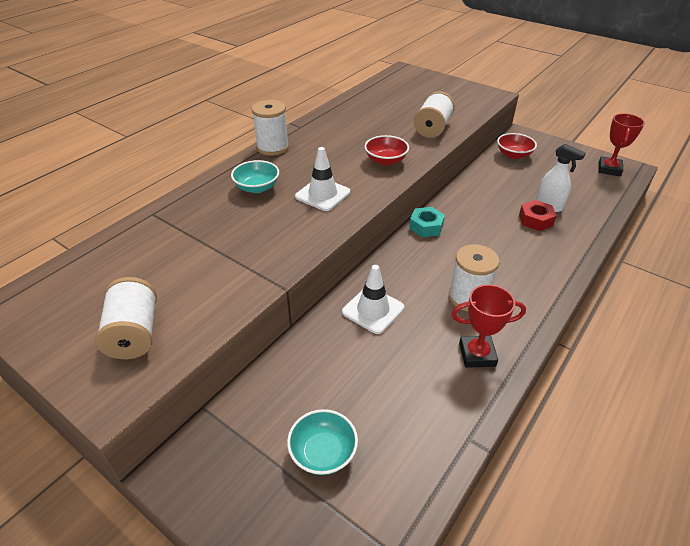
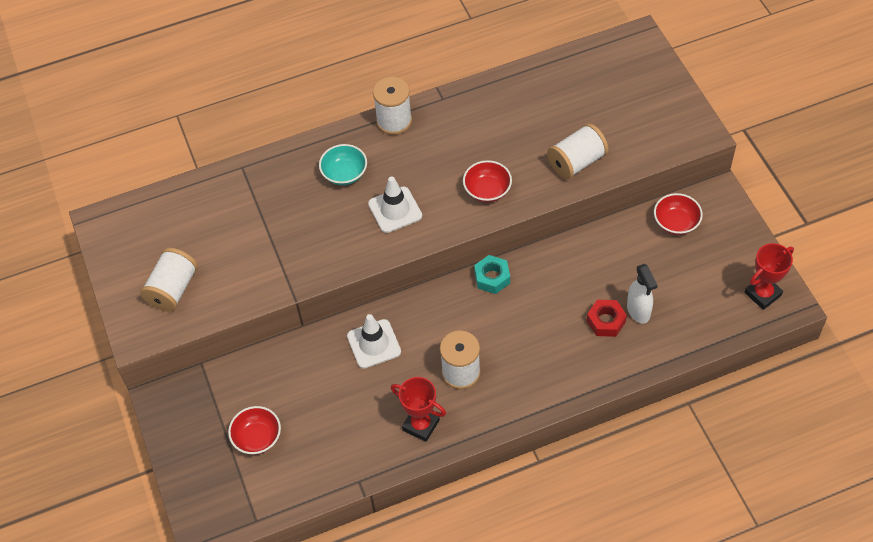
camera: 35 degrees right, 15 degrees up
turquoise bowl [287,409,358,475] -> red bowl [228,406,281,454]

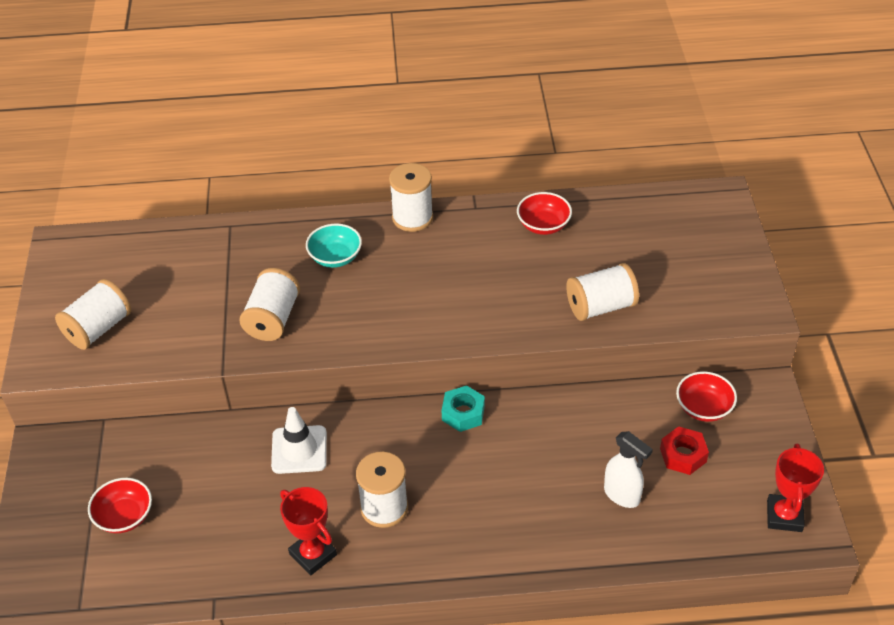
camera: 15 degrees right, 10 degrees down
white traffic cone [368,176,422,233] -> none
red bowl [463,160,512,202] -> red bowl moved to [517,192,572,235]
red nut [587,300,627,337] -> red nut moved to [660,426,709,475]
white spray bottle [627,264,658,323] -> white spray bottle turned 45 degrees counterclockwise [604,431,653,508]
red trophy [744,243,794,310] -> red trophy turned 60 degrees counterclockwise [767,443,824,532]
none -> white spool [239,268,300,341]

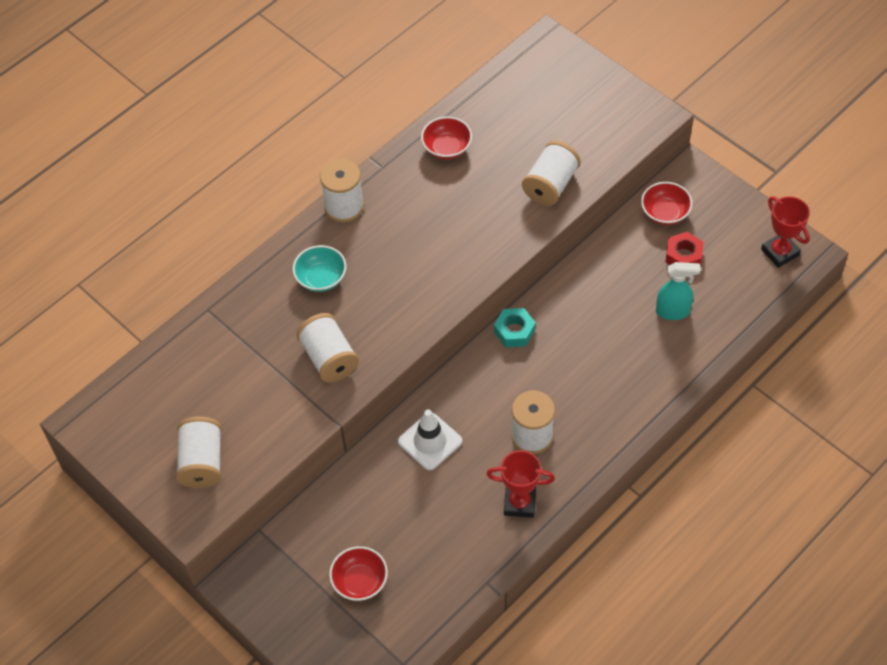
camera: 40 degrees left, 10 degrees up
white spray bottle [604,431,653,508] -> turquoise spray bottle [656,262,701,320]

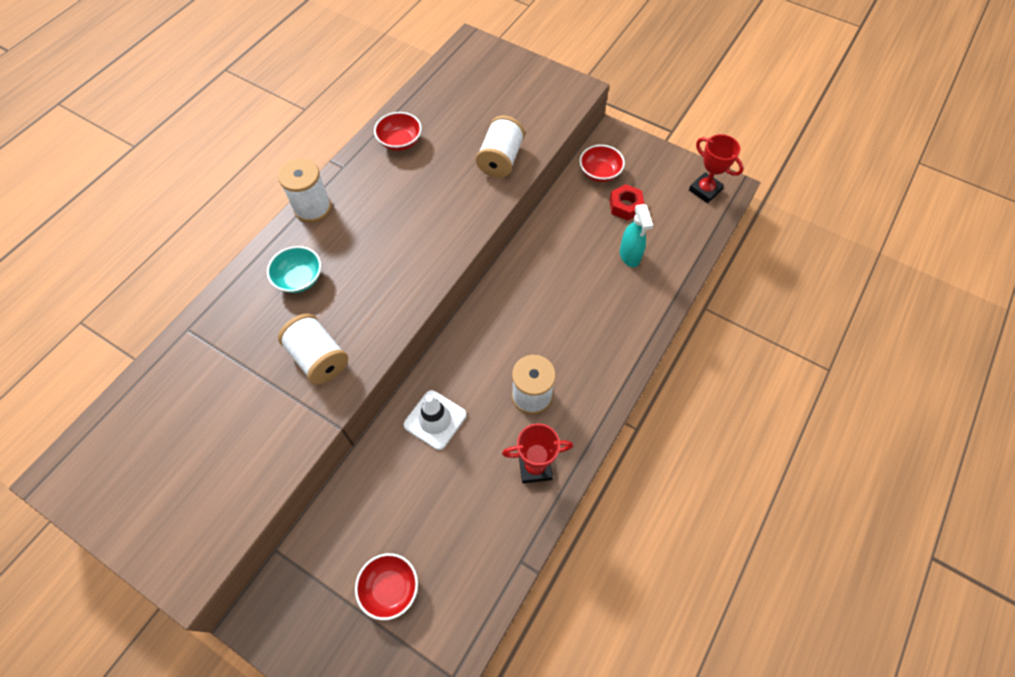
camera: 15 degrees left, 5 degrees up
white spool [176,416,222,488] -> none
turquoise nut [494,308,536,347] -> none
turquoise spray bottle [656,262,701,320] -> turquoise spray bottle turned 90 degrees clockwise [620,204,653,267]

